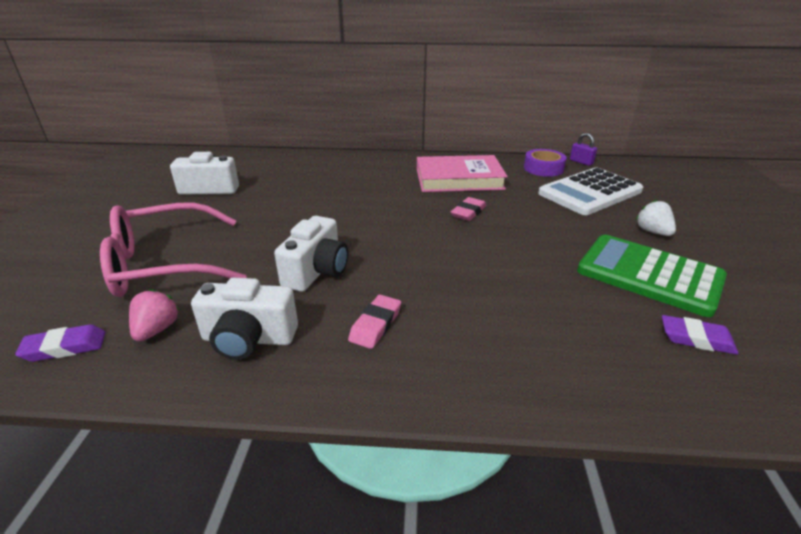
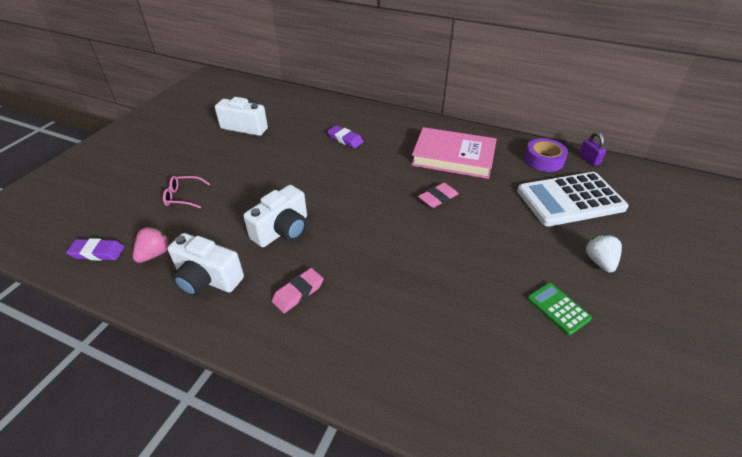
camera: 20 degrees right, 10 degrees up
pink glasses [100,203,247,297] -> pink glasses [163,176,210,208], size x0.40
green calculator [577,234,727,317] -> green calculator [527,283,592,335], size x0.47
purple eraser [662,315,738,355] -> purple eraser moved to [327,125,363,148]

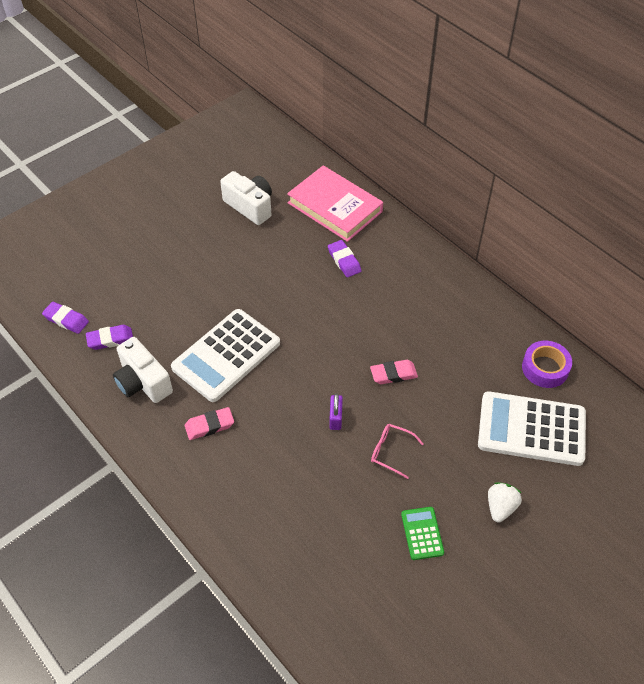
camera: 25 degrees right, 10 degrees up
pink strawberry [133,227,171,263] -> purple eraser [86,325,133,350]
pink glasses [163,176,210,208] -> pink glasses moved to [371,424,424,479]
white camera [243,185,307,247] -> white calculator [171,309,280,402]
pink book [411,127,497,179] -> pink book moved to [287,165,383,242]
purple padlock [579,132,606,166] -> purple padlock moved to [329,394,343,430]

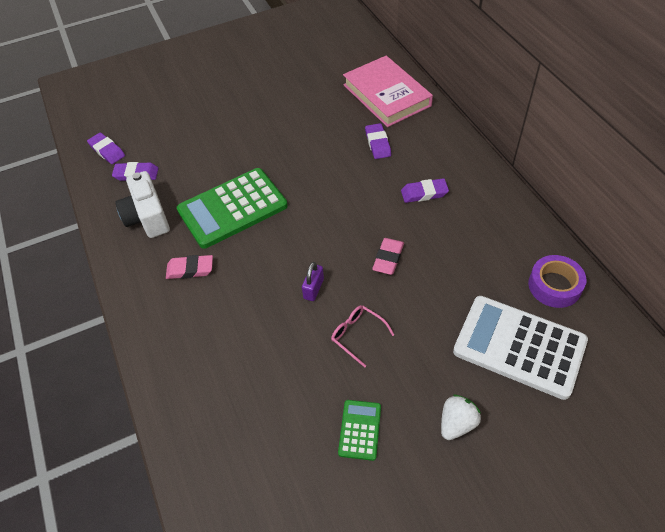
camera: 20 degrees right, 0 degrees up
white calculator [171,309,280,402] -> green calculator [177,168,288,249]
white camera [220,171,272,225] -> none
pink eraser [370,360,418,384] -> pink eraser turned 75 degrees counterclockwise [372,238,404,275]
none -> purple eraser [401,178,449,203]

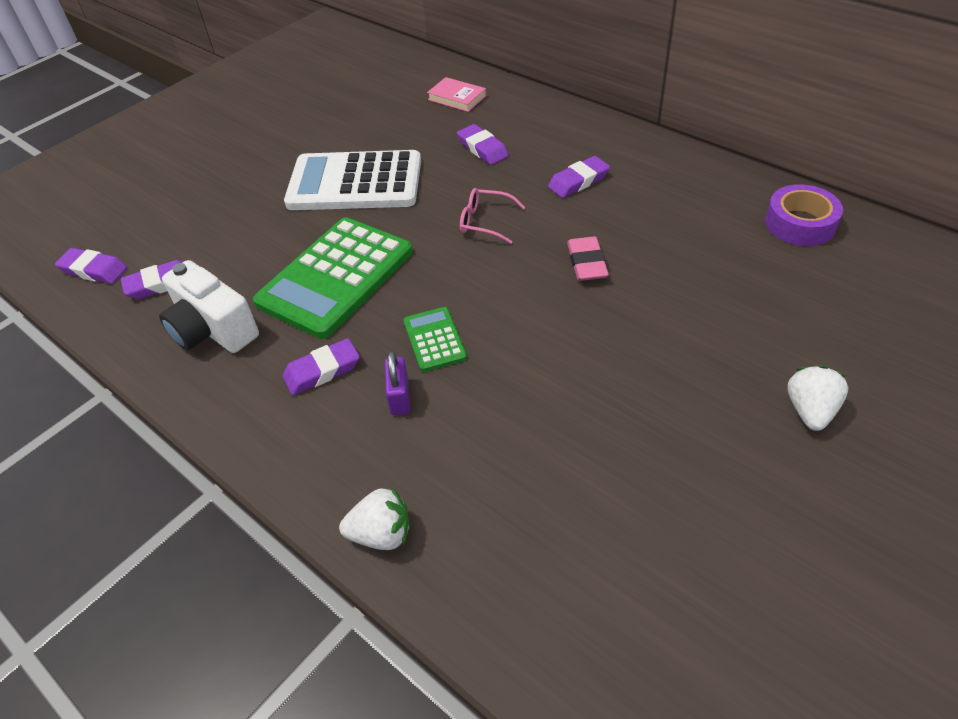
camera: 25 degrees left, 5 degrees down
pink eraser [166,255,213,279] -> purple eraser [282,338,360,395]
purple padlock [302,262,324,301] -> purple padlock moved to [385,351,410,415]
pink glasses [331,305,394,368] -> pink glasses moved to [460,188,525,244]
green calculator [338,400,381,461] -> green calculator moved to [403,307,467,372]
pink book [343,56,433,127] -> pink book [427,77,486,112], size x0.46
white calculator [453,296,588,400] -> white calculator moved to [284,150,421,210]
none -> white strawberry [339,487,410,550]

